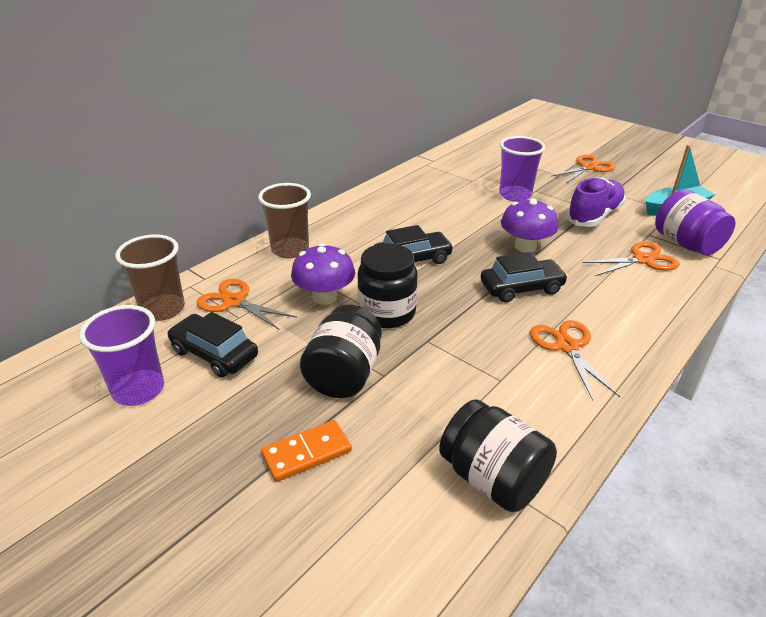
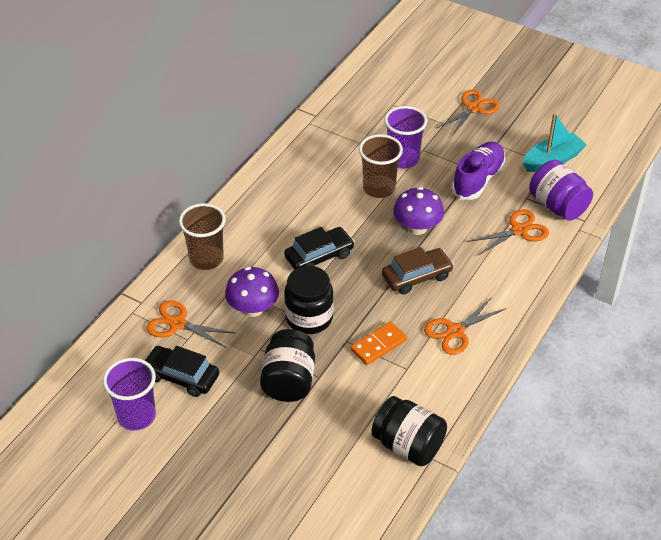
camera: 10 degrees left, 10 degrees up
brown cup [115,234,185,321] -> brown cup moved to [359,134,403,198]
orange domino [261,420,352,482] -> orange domino moved to [350,321,407,365]
black car [481,252,568,302] -> brown car [382,247,454,294]
orange scissors [530,320,620,401] -> orange scissors turned 105 degrees counterclockwise [424,297,507,355]

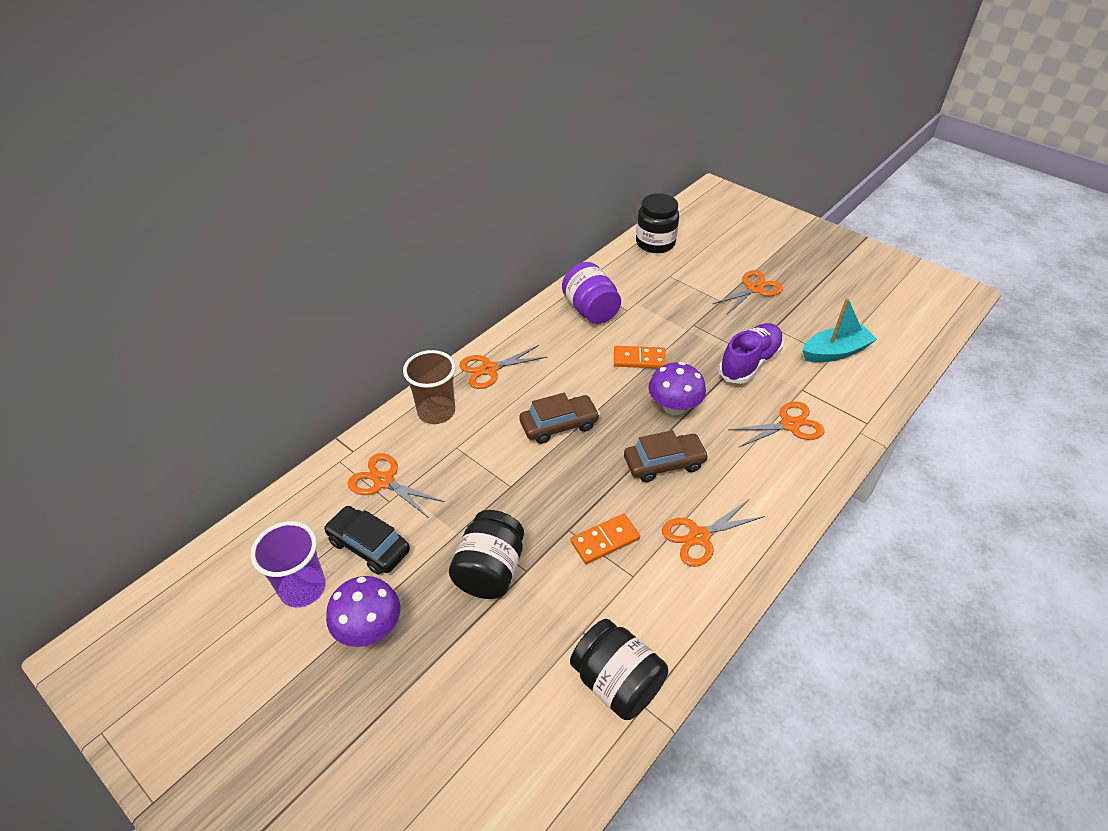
camera: 10 degrees right, 0 degrees up
purple mushroom [225,267,279,317] -> purple mushroom moved to [326,576,400,647]
black car [284,227,355,270] -> brown car [519,393,600,444]
black jar [284,266,334,334] -> black jar moved to [636,193,679,253]
brown cup [359,134,403,198] -> orange domino [614,346,666,368]
purple cup [384,106,427,169] -> none
purple jar [529,160,593,220] -> purple jar moved to [562,262,621,324]
none -> orange scissors [459,345,547,389]

